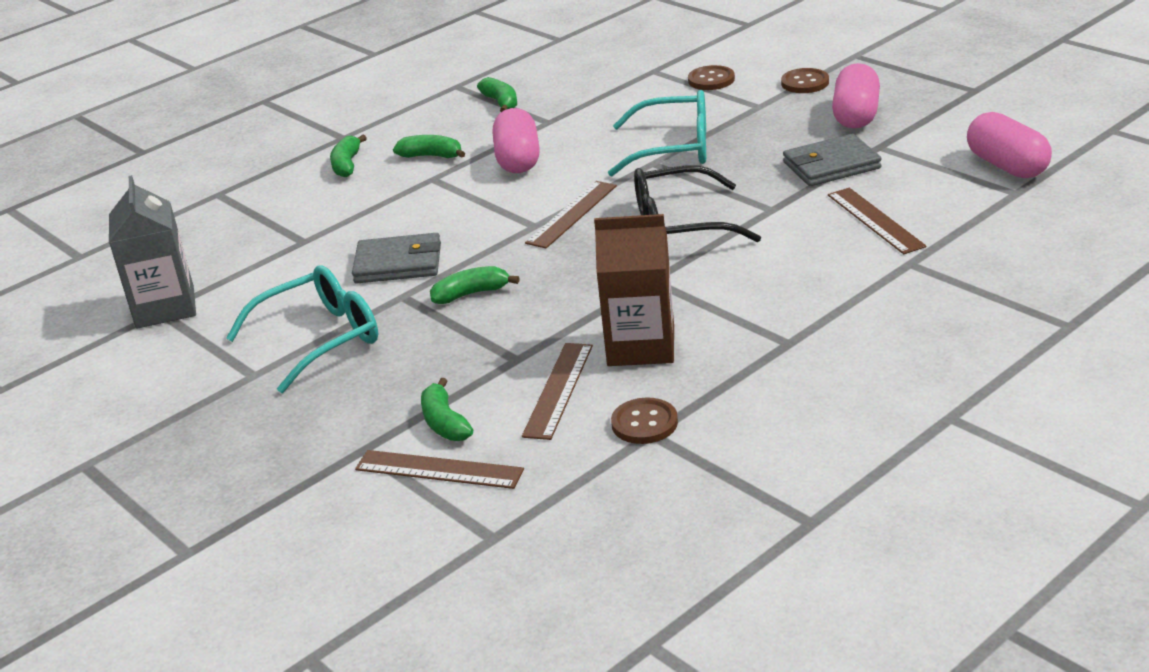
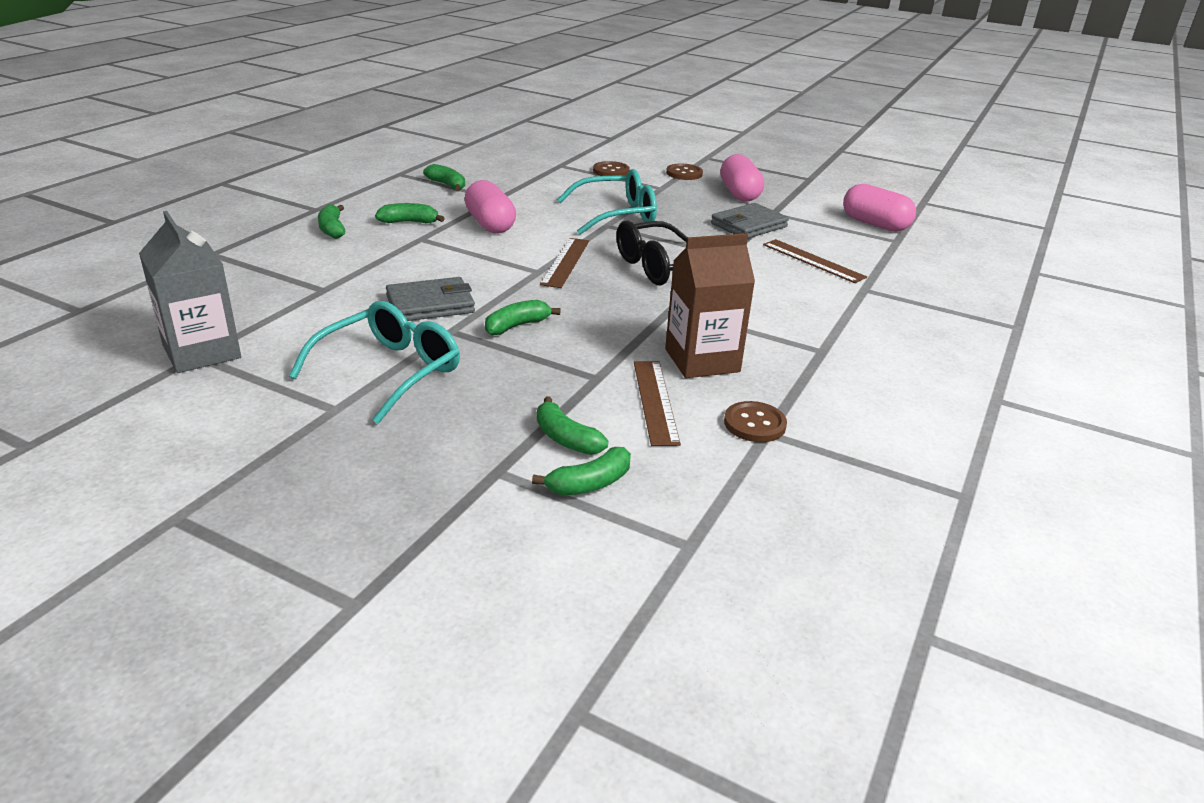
camera: 25 degrees left, 0 degrees up
brown ruler [355,450,524,489] -> green banana [532,447,631,495]

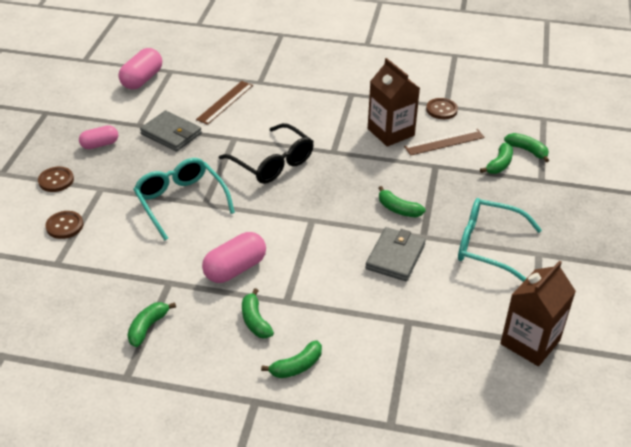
camera: 105 degrees left, 10 degrees up
grey carton [139,211,241,373] -> brown carton [500,260,576,366]
grey wallet [386,277,475,321] -> grey wallet turned 60 degrees clockwise [365,227,426,281]
brown ruler [540,238,589,288] -> none
pink capsule [720,154,764,202] -> pink capsule [79,125,118,149], size x0.65

